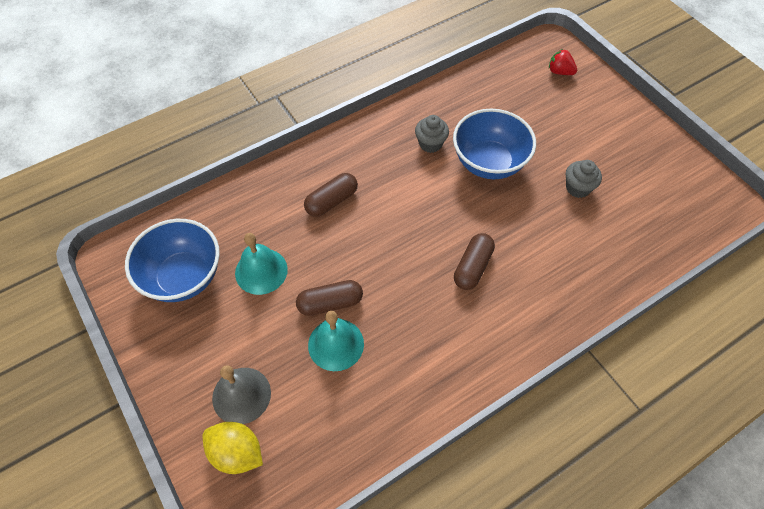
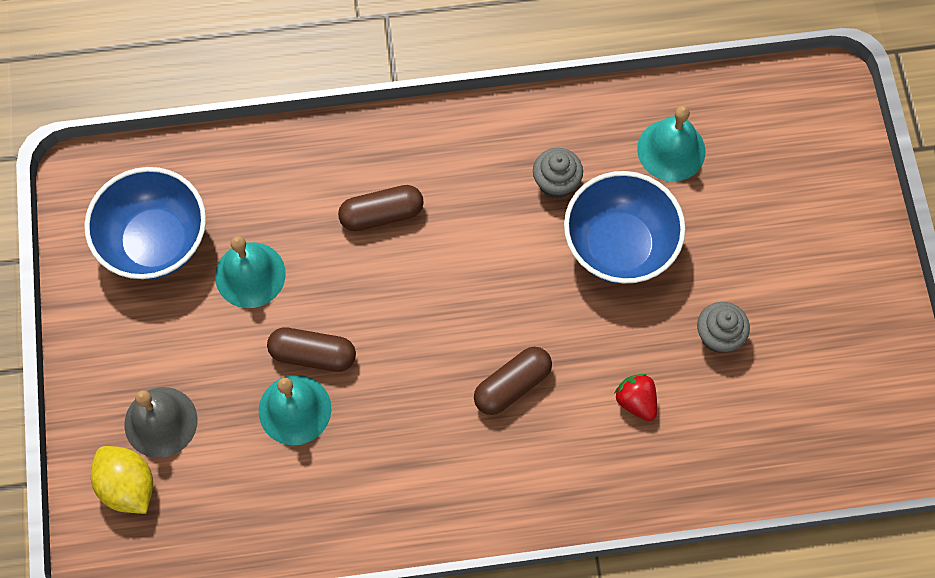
camera: 25 degrees right, 10 degrees up
red strawberry [549,49,577,75] -> red strawberry moved to [614,374,657,421]
none -> turquoise bell [637,106,706,182]

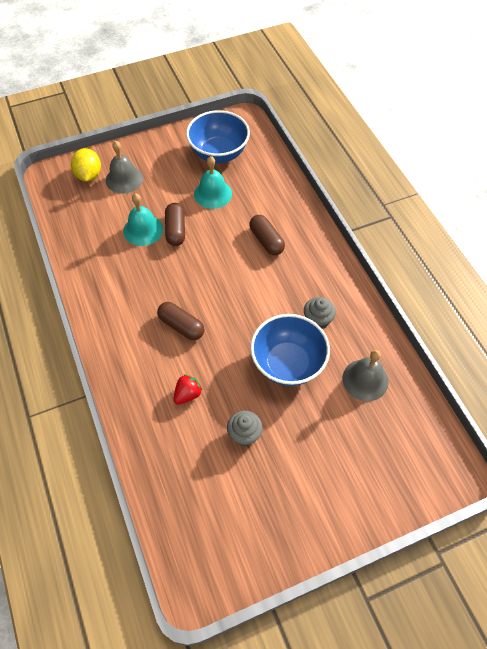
camera: 75 degrees right, 10 degrees down
yellow lemon [91,446,153,514] -> yellow lemon turned 45 degrees counterclockwise [71,148,101,182]
turquoise bell [637,106,706,182] -> grey bell [343,350,389,401]

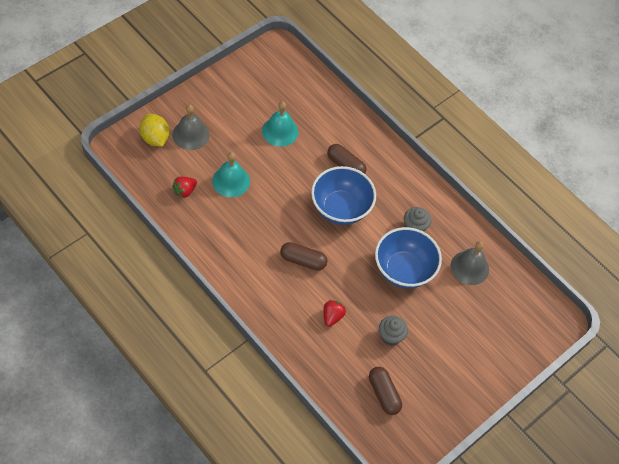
camera: 25 degrees left, 0 degrees up
brown capsule [165,203,185,246] -> brown capsule moved to [369,367,402,415]
blue bowl [186,110,250,163] -> blue bowl moved to [311,166,376,225]
none -> red strawberry [172,177,197,198]

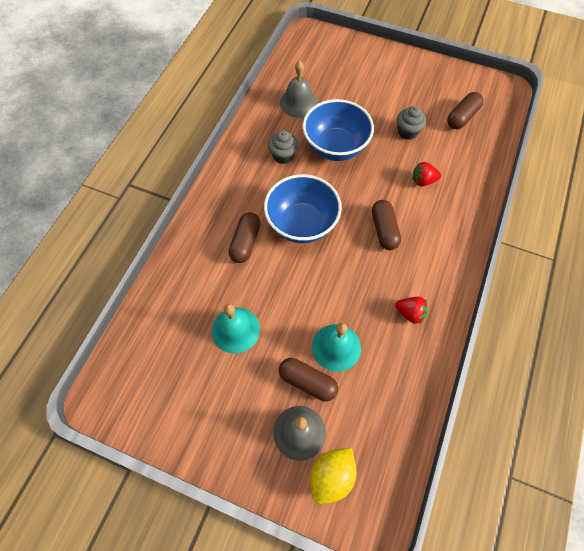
camera: 110 degrees left, 5 degrees up
red strawberry [172,177,197,198] -> red strawberry moved to [395,297,428,324]
none -> brown capsule [279,358,338,401]

